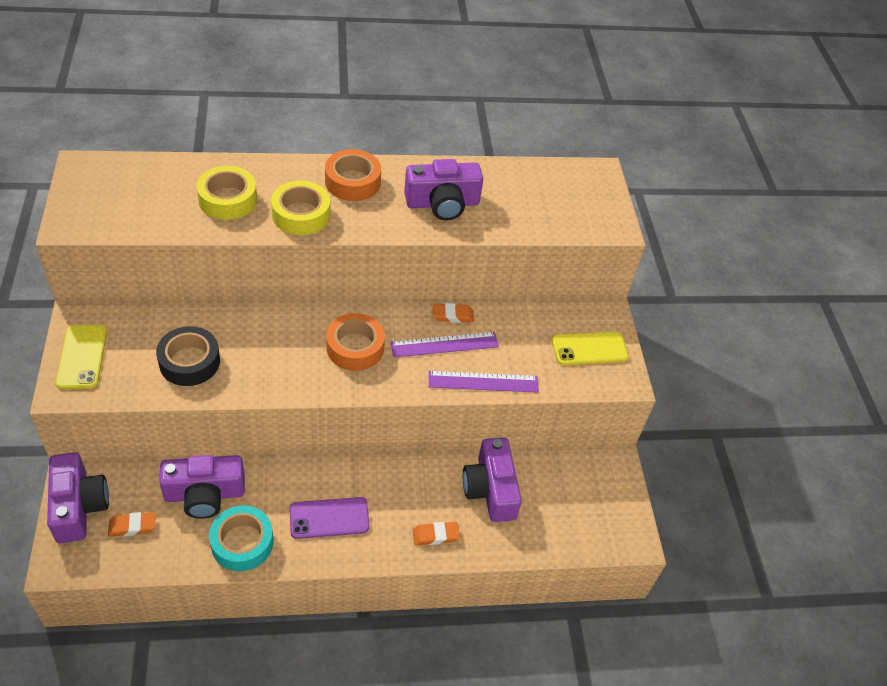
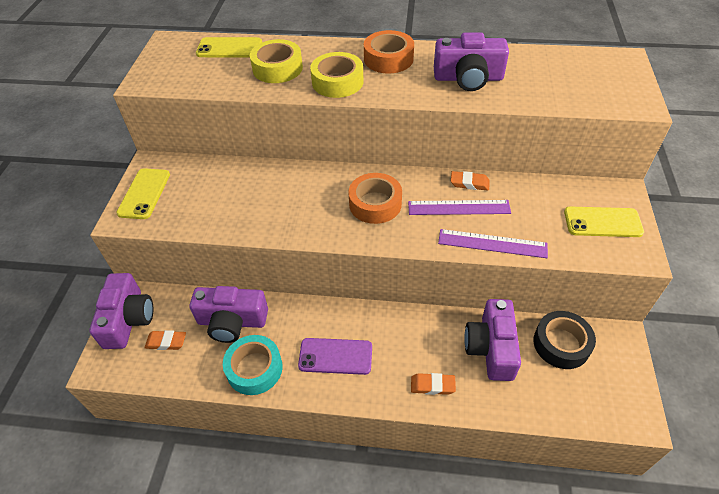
camera: 20 degrees right, 0 degrees up
black tape [156,326,220,386] -> black tape moved to [534,311,596,369]
none -> yellow phone [196,37,262,57]

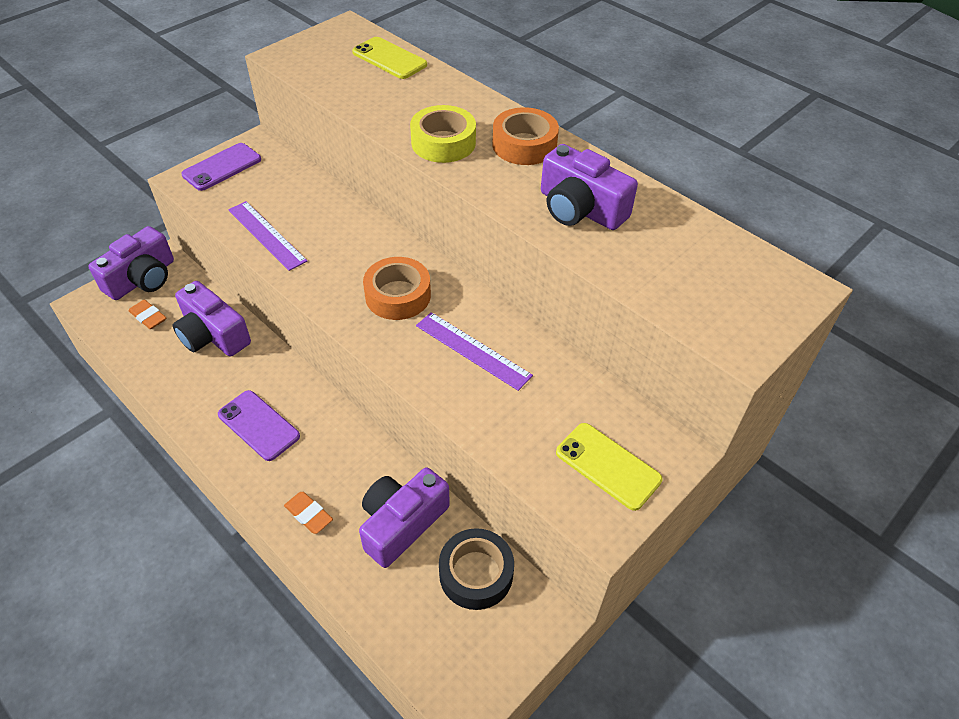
camera: 35 degrees right, 0 degrees up
yellow phone [116,168,170,219] -> purple phone [181,143,261,191]
turquoise tape [223,335,283,395] -> none
yellow tape [250,39,303,83] -> none
purple ruler [438,229,548,258] -> purple ruler moved to [228,201,307,271]
orange eraser [451,171,490,191] -> none

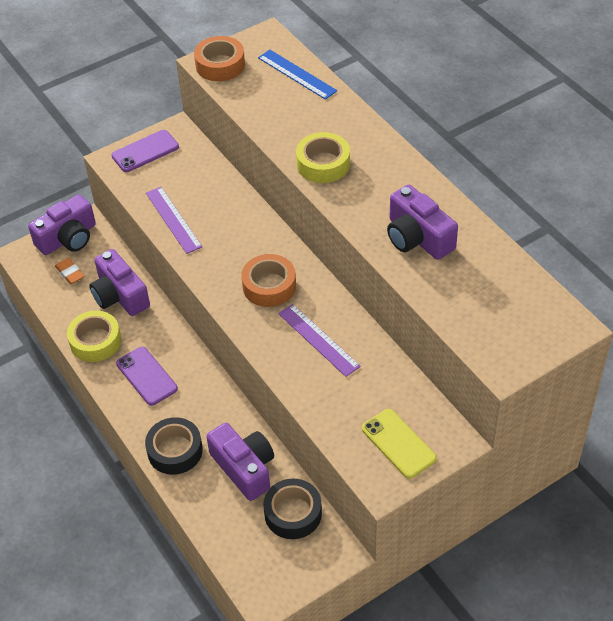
camera: 15 degrees right, 0 degrees up
orange eraser [284,492,333,534] -> black tape [145,417,203,475]
yellow phone [352,37,427,79] -> blue ruler [258,50,337,100]
purple camera [359,468,450,568] -> purple camera turned 90 degrees clockwise [206,423,274,501]
orange tape [493,107,559,165] -> orange tape moved to [194,36,245,81]
none -> yellow tape [67,311,121,362]

